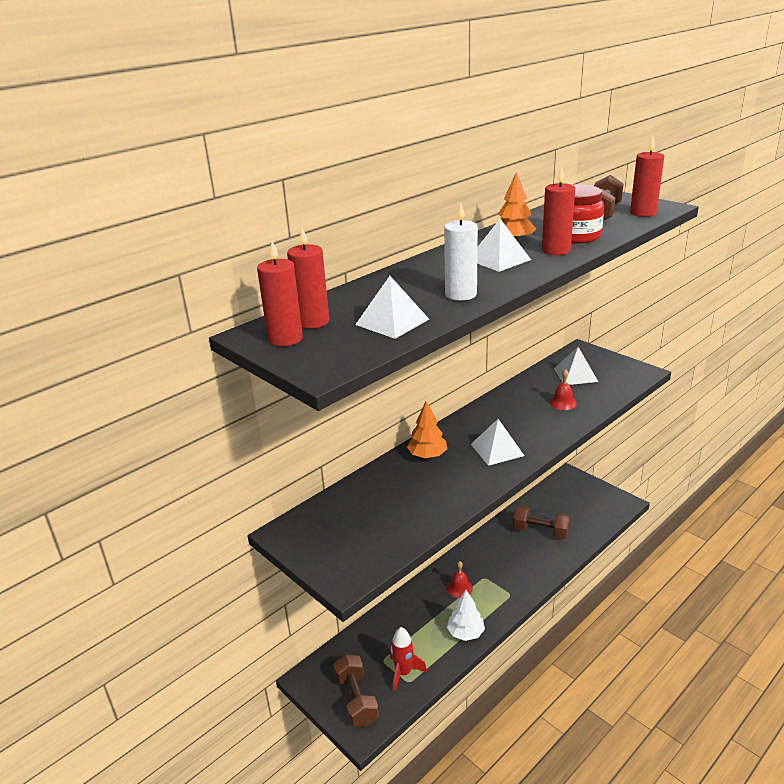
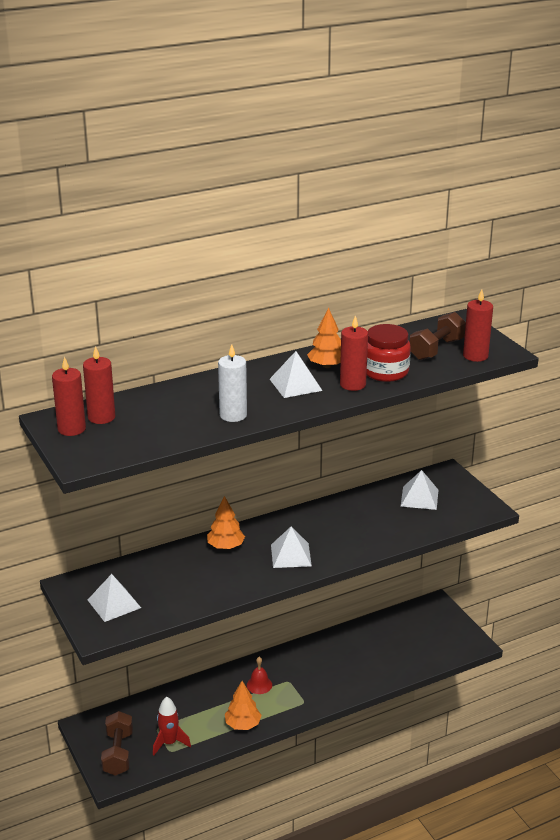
camera: 15 degrees right, 0 degrees up
white pyramid [355,276,429,339] -> white pyramid moved to [88,574,141,622]
white tree [447,590,485,641] -> orange tree [225,681,262,730]
brown dumbbell [513,505,570,539] -> none
red bell [549,369,577,410] -> none

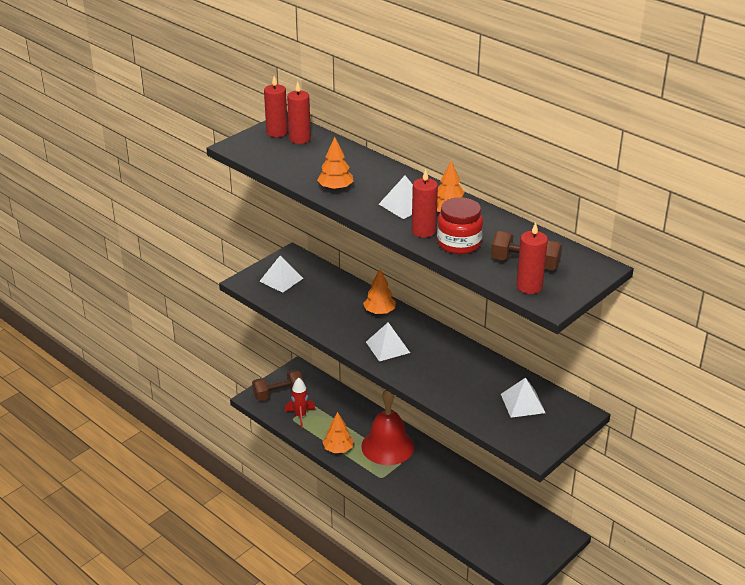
camera: 70 degrees right, 5 degrees up
white candle [218,344,247,422] -> orange tree [317,137,354,190]
red bell [247,657,272,694] -> red bell [361,390,414,465], size x2.35

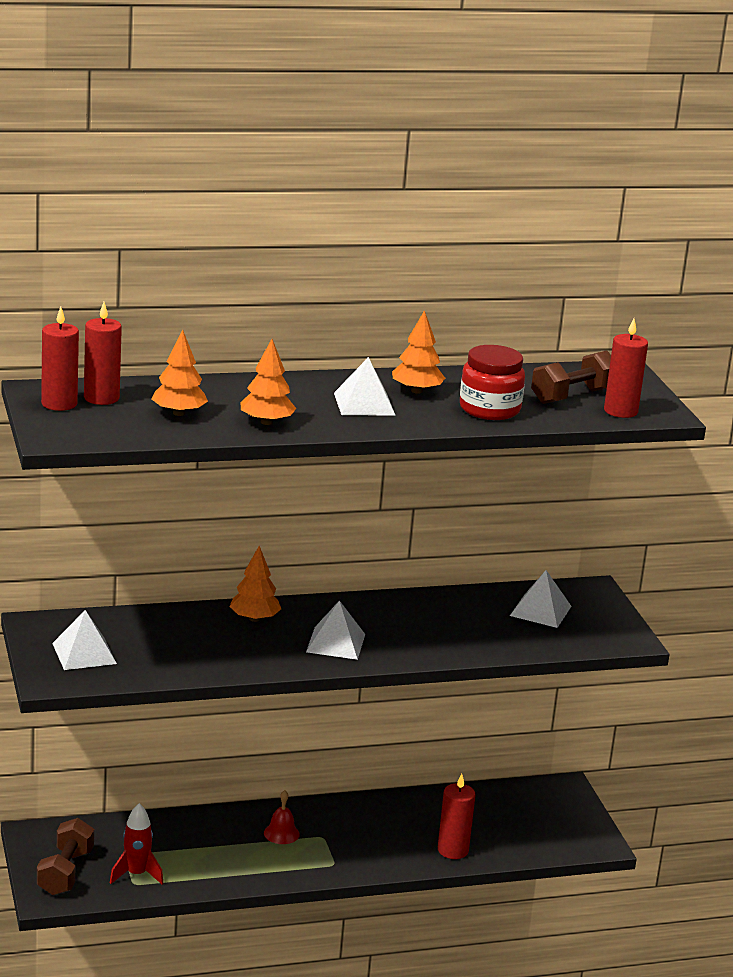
camera: 60 degrees left, 10 degrees down
orange tree [323,412,354,453] -> orange tree moved to [152,329,208,416]
red bell [361,390,414,465] -> red bell [264,790,300,844], size x0.43
red candle [412,169,438,238] -> red candle moved to [438,774,475,859]

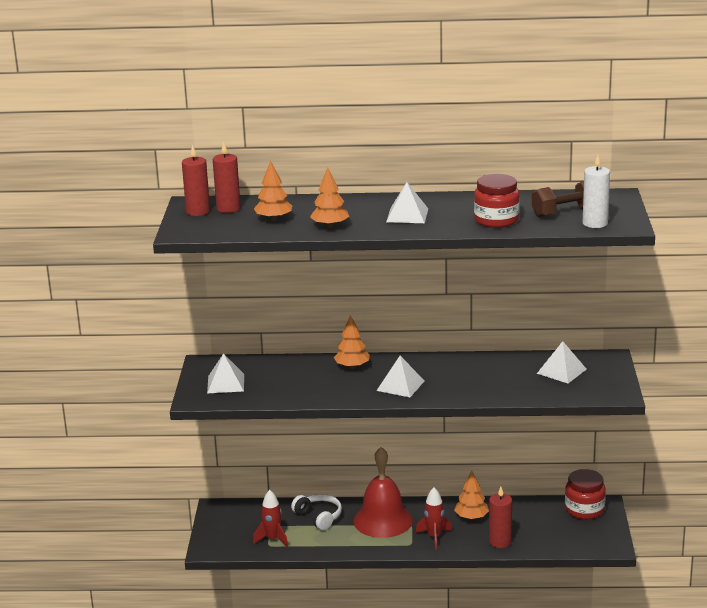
camera: 20 degrees right, 0 degrees up
brown dumbbell [37,818,94,895] -> none
red bell [264,790,300,844] -> red bell [354,447,413,538], size x2.35
orange tree [392,310,445,394] -> orange tree moved to [454,470,489,520]
red candle [604,319,648,418] -> white candle [583,155,610,228]
none -> white headphones [291,494,342,530]
none -> red rocket [416,488,452,549]
none -> red jar [565,469,606,519]

